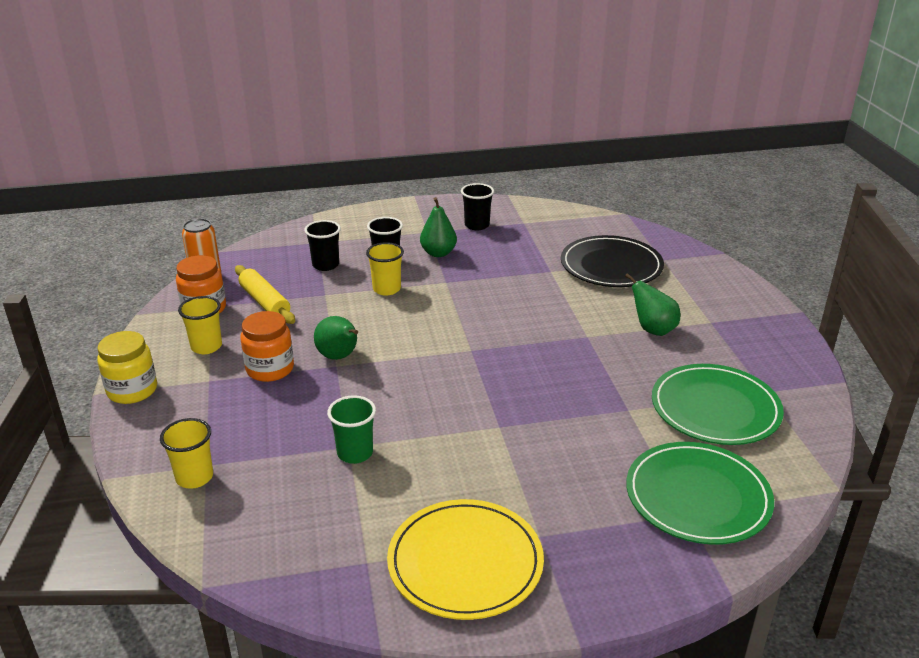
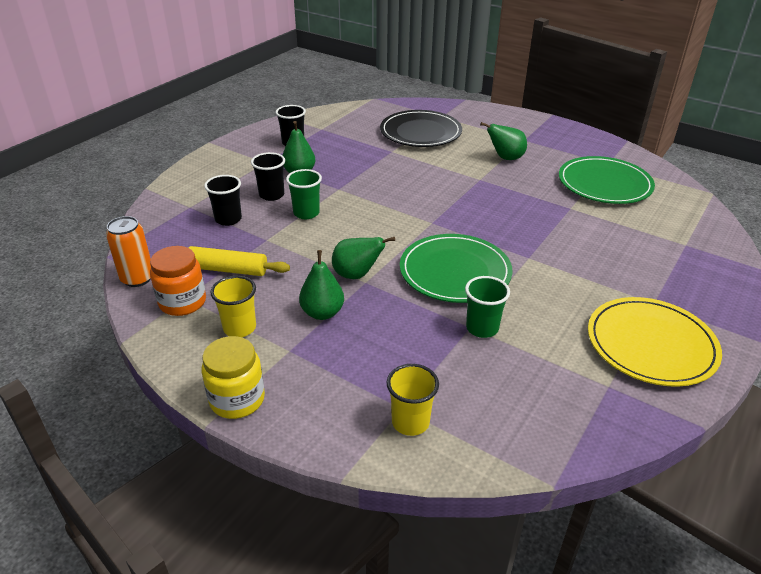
camera: 45 degrees left, 5 degrees up
orange jar [241,311,294,382] -> green pear [299,250,344,320]
yellow cup [366,242,404,295] -> green cup [286,169,322,219]
green plate [626,442,774,545] -> green plate moved to [400,234,512,303]

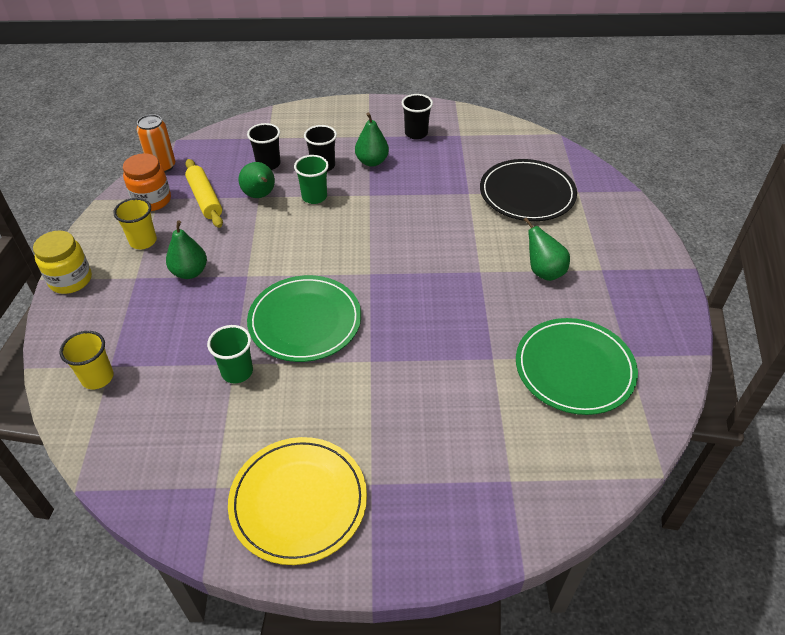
camera: 55 degrees right, 10 degrees up
green pear [332,237,395,279] -> green pear moved to [239,162,275,198]

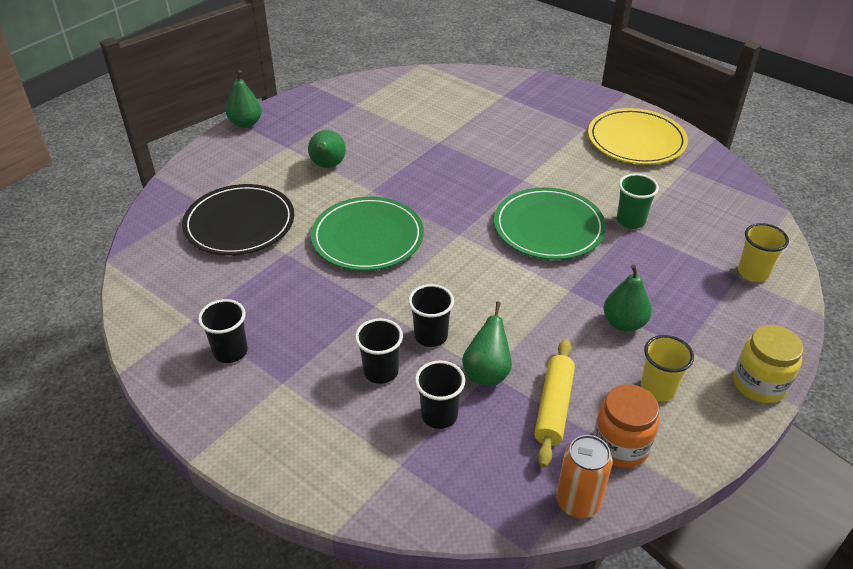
camera: 140 degrees left, 5 degrees down
green cup [294,155,329,204] -> black cup [408,284,454,347]
green pear [355,113,389,167] -> green pear moved to [226,70,262,128]
green plate [516,318,638,415] -> green plate moved to [311,197,424,271]

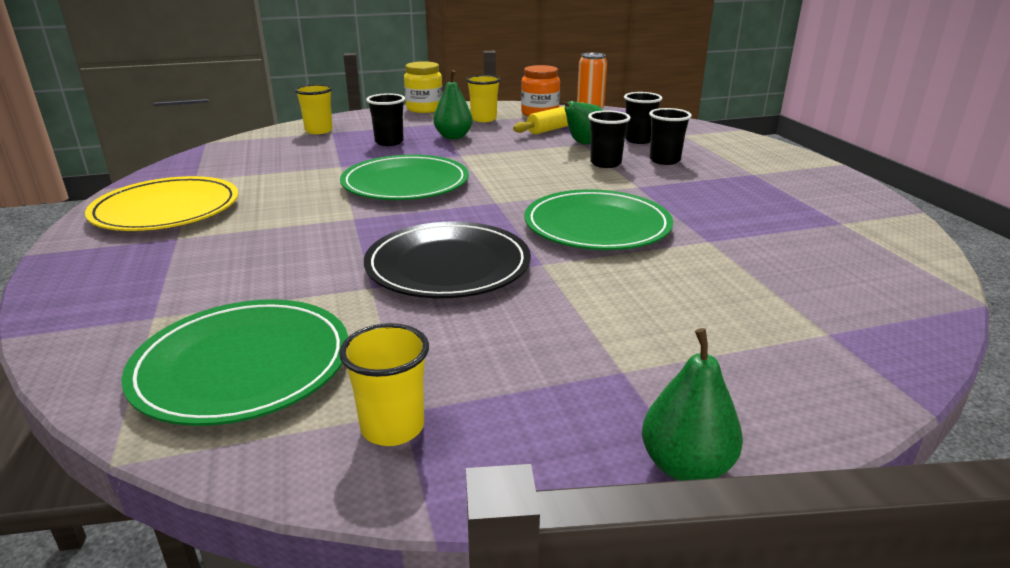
camera: 145 degrees left, 15 degrees down
black plate [182,184,294,255] -> black plate moved to [364,222,531,298]
black cup [198,299,248,363] -> black cup moved to [366,93,405,146]
green pear [308,130,346,168] -> none
green cup [617,174,659,229] -> none
none -> green plate [121,299,348,426]
none -> yellow cup [339,323,429,446]

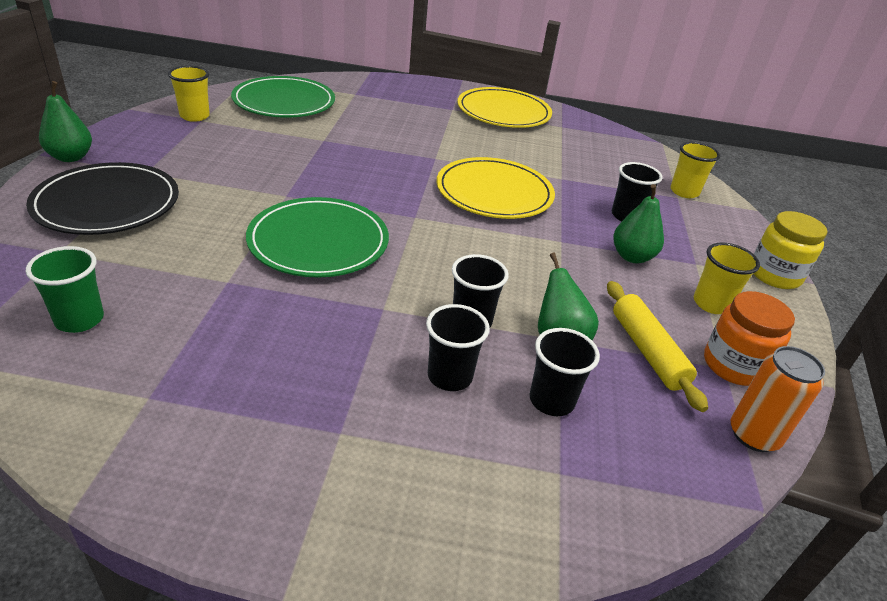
camera: 110 degrees right, 10 degrees up
green plate [340,154,469,200] -> yellow plate [437,157,555,219]
black plate [364,222,531,298] -> black plate moved to [26,162,179,235]
none -> green cup [26,246,104,333]

